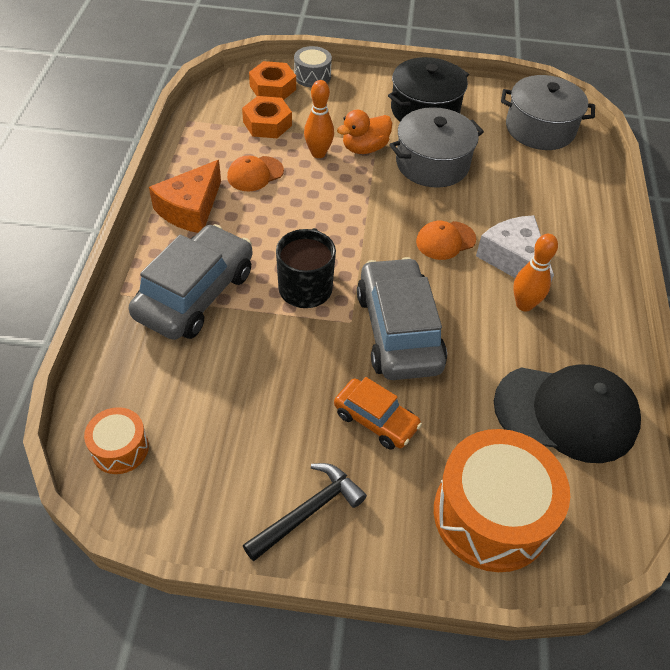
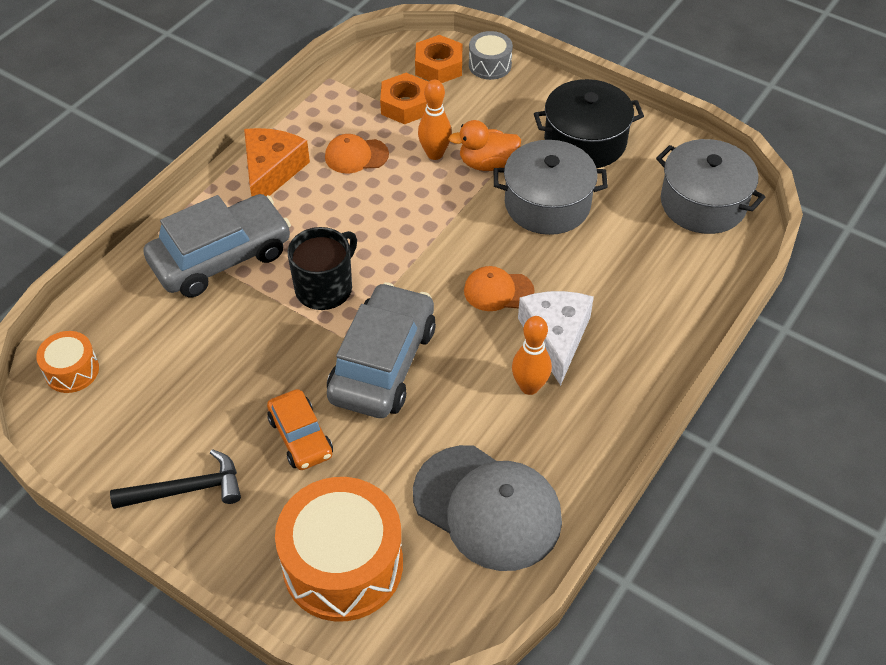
camera: 30 degrees right, 0 degrees up
orange cheese [149,160,221,233] -> orange cheese turned 135 degrees clockwise [244,128,310,197]
black cap [494,364,641,463] -> grey cap [413,445,562,571]

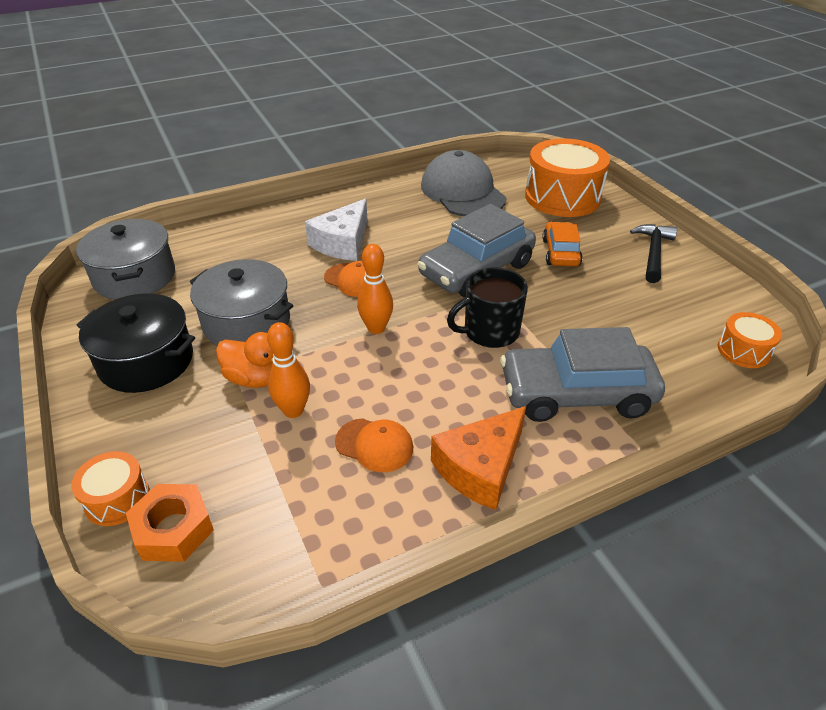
camera: 150 degrees left, 10 degrees down
black hammer [110,449,241,509] -> black hammer turned 90 degrees clockwise [630,224,677,283]
orange nut [380,73,428,124] -> none
grey drum [469,31,513,80] -> orange drum [71,451,150,526]
orange bowling pin [512,316,552,395] -> orange bowling pin moved to [357,244,393,334]

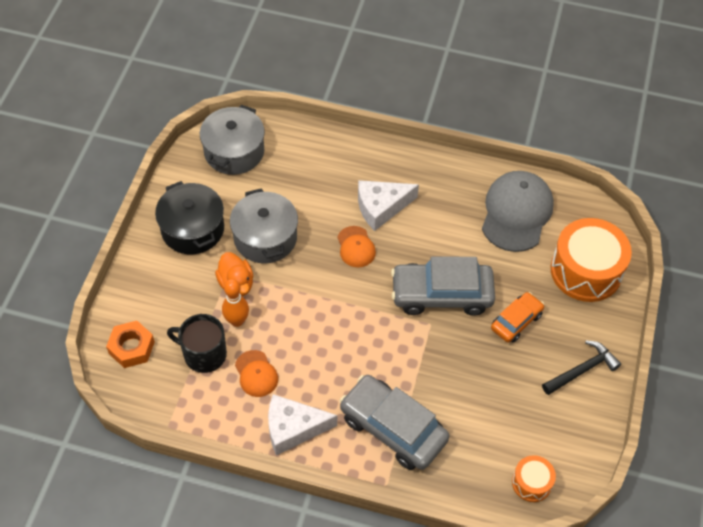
camera: 40 degrees right, 15 degrees up
orange drum [71,451,150,526] -> none
orange bowling pin [357,244,393,334] -> none
orange cheese [431,406,526,510] -> white cheese [268,394,337,455]
black mug [447,267,528,348] -> black mug moved to [167,314,227,373]

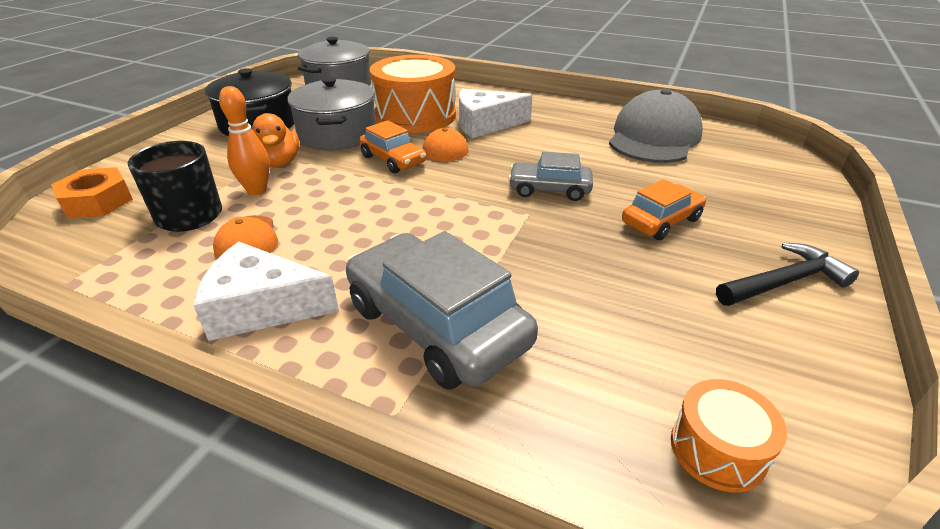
camera: 10 degrees right, 20 degrees down
grey car [391,256,495,316] -> grey car [508,152,593,201], size x0.56
orange drum [551,218,632,302] -> orange drum moved to [370,55,456,133]
none -> orange car [359,120,426,173]

